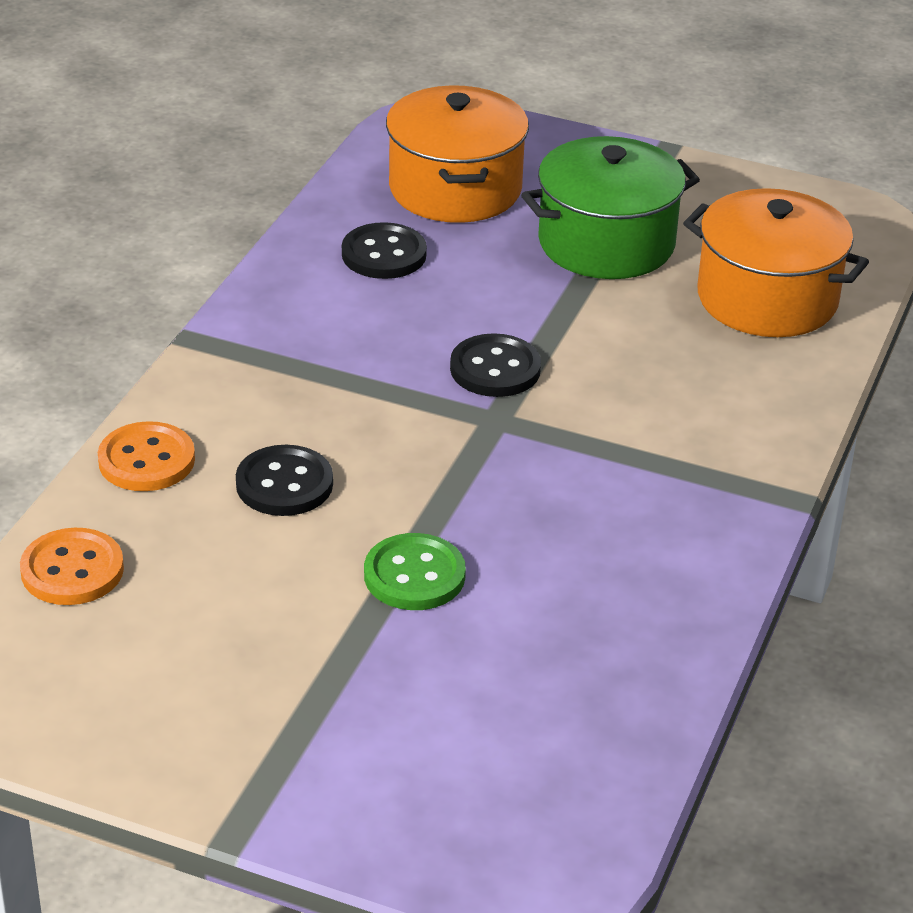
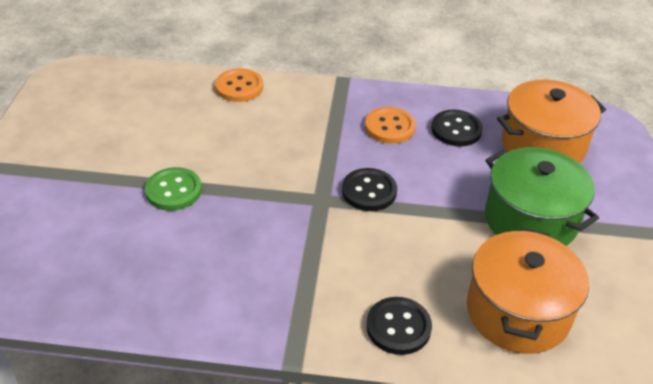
camera: 75 degrees right, 5 degrees up
orange button [20,528,124,605] -> orange button moved to [365,107,416,144]
black button [236,445,333,516] -> black button moved to [366,297,432,355]

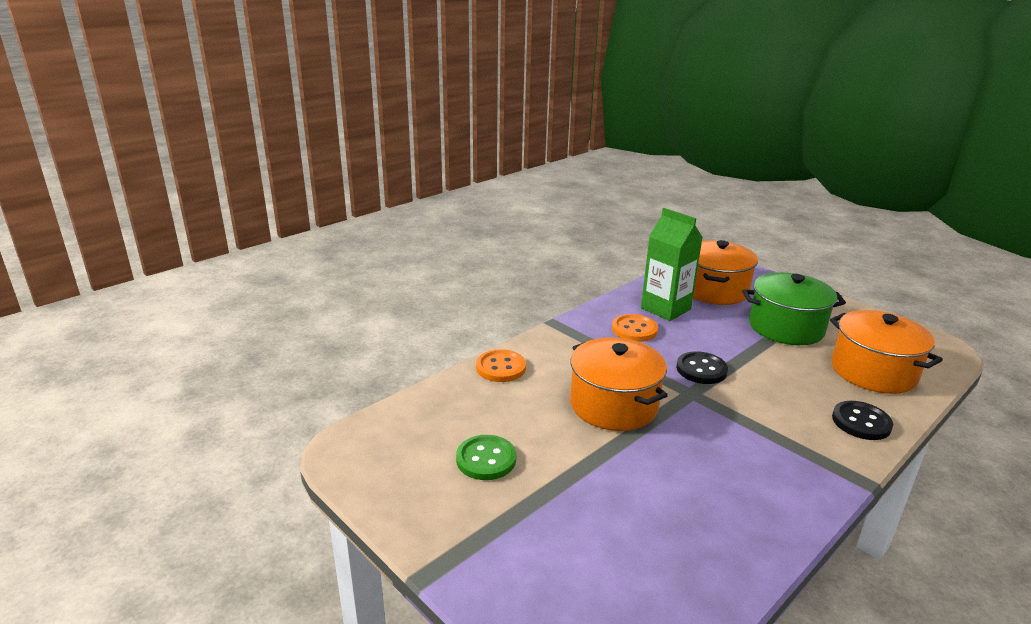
camera: 50 degrees left, 15 degrees down
green button [145,167,202,211] -> green button moved to [456,435,516,480]
black button [431,109,483,146] -> green carton [641,208,703,321]
none -> orange pot [570,337,668,431]

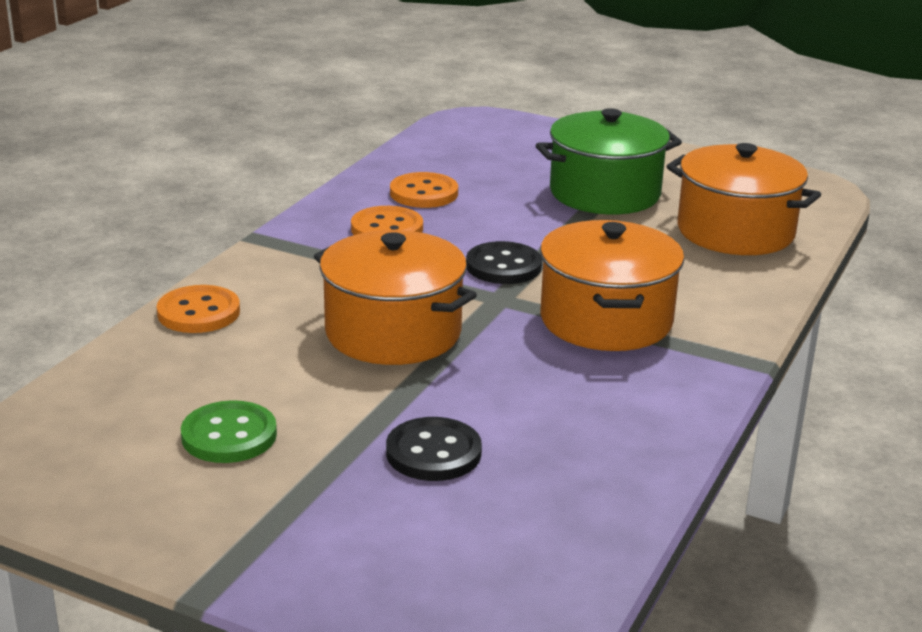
camera: 20 degrees left, 0 degrees up
green carton [641,208,703,321] -> orange button [390,172,458,208]
orange pot [693,240,758,305] -> orange pot moved to [540,220,684,351]
black button [832,401,893,440] -> black button moved to [386,417,482,481]

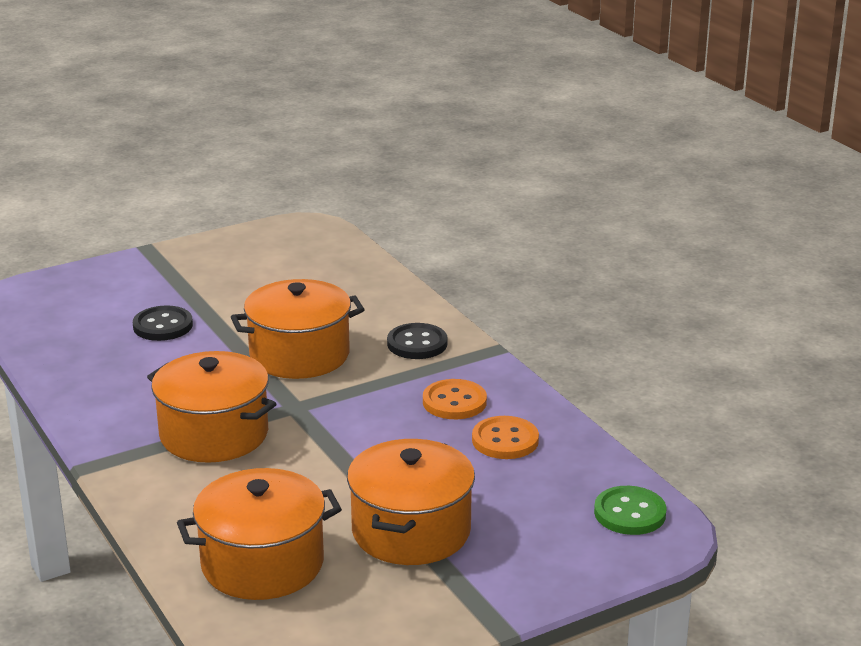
camera: 125 degrees right, 0 degrees up
orange button [157,285,240,333] -> none
green button [181,400,277,463] -> green button moved to [594,486,667,535]
black button [466,241,542,284] -> black button moved to [387,323,448,359]
green pot [535,108,682,214] -> orange pot [347,439,475,565]

